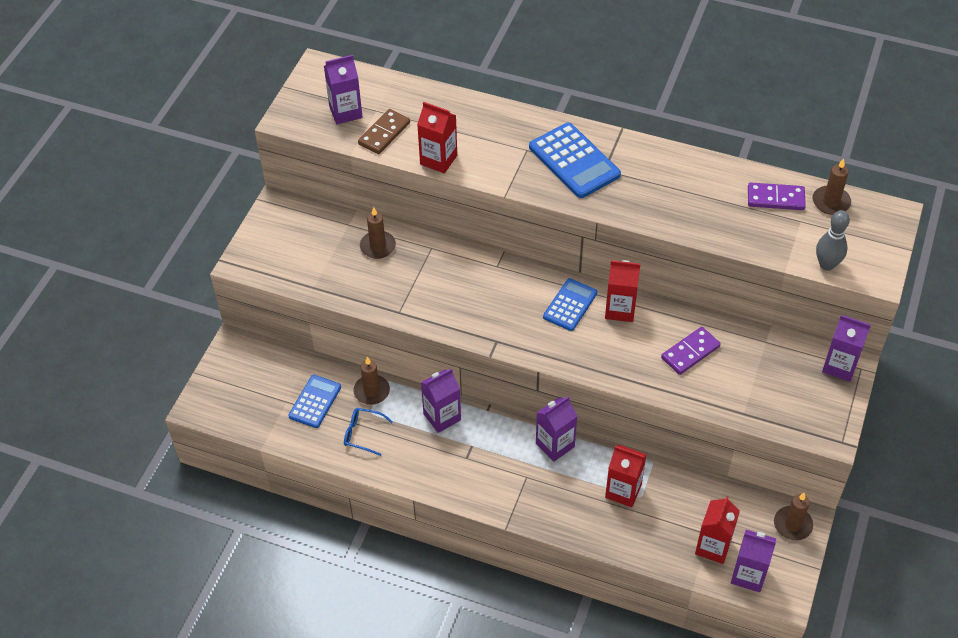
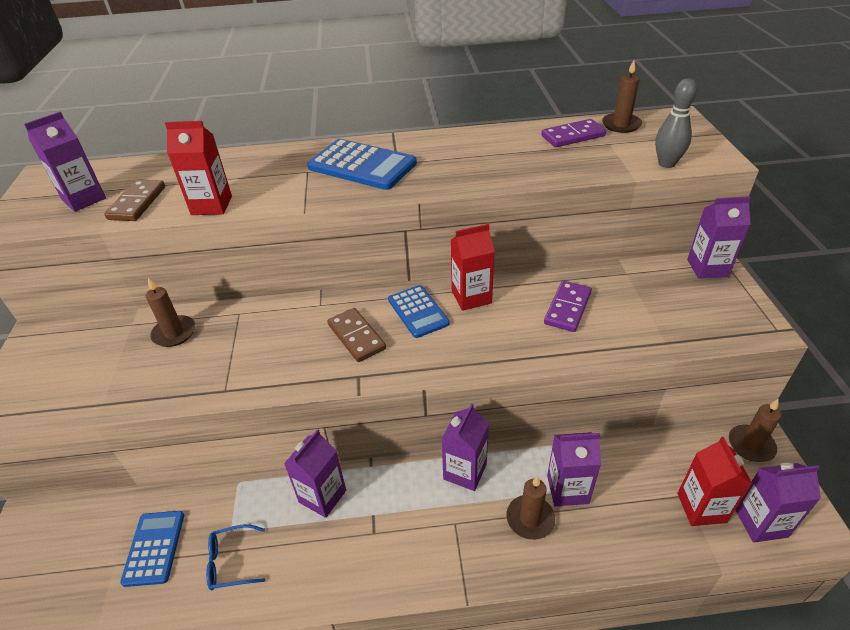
camera: 25 degrees left, 10 degrees down
brown candle [353,357,390,405] -> brown candle moved to [507,475,555,540]
blue calculator [543,278,597,331] -> blue calculator turned 150 degrees clockwise [388,285,450,338]
red carton [605,445,647,507] -> purple carton [547,432,601,506]
none -> brown domino [327,308,386,362]

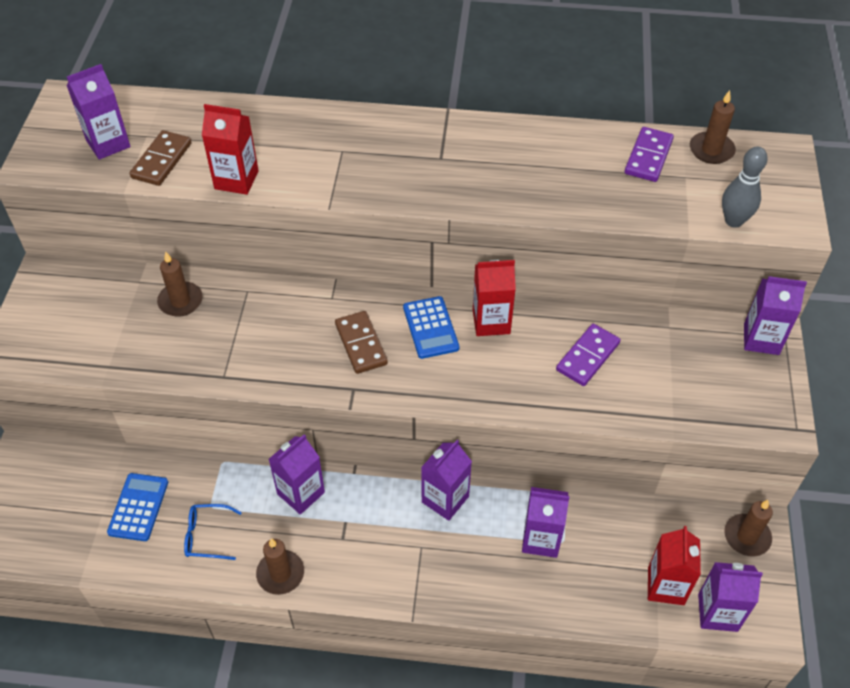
camera: 10 degrees right, 10 degrees up
blue calculator [307,139,417,190] -> none
brown candle [507,475,555,540] -> brown candle moved to [256,538,304,595]
purple domino [541,119,606,147] -> purple domino turned 60 degrees counterclockwise [625,127,674,182]

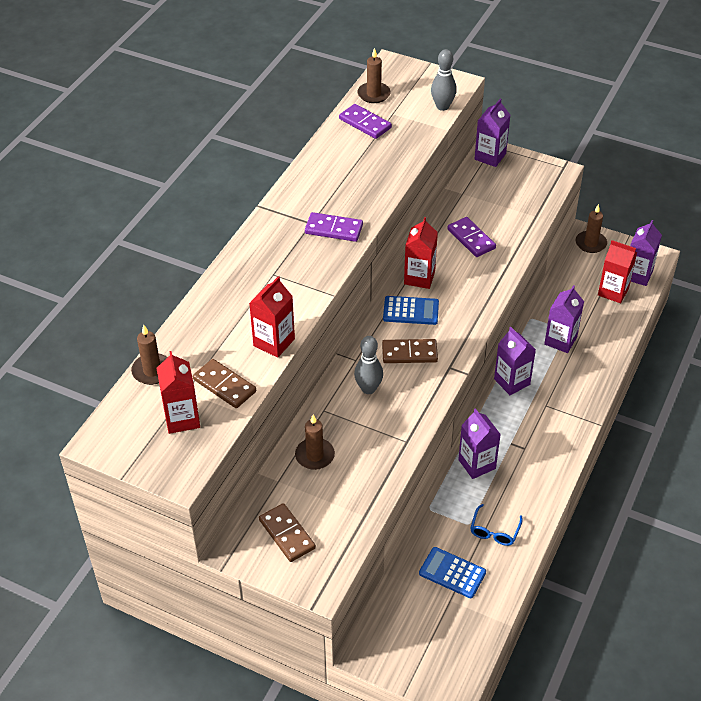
camera: 70 degrees left, 5 degrees down
purple carton [67,64,131,160] -> red carton [156,351,200,434]
brown candle [256,538,304,595] -> brown candle moved to [131,325,168,385]
none -> brown domino [259,503,316,562]
none -> purple domino [305,212,363,242]
none -> grey bowling pin [354,336,383,394]

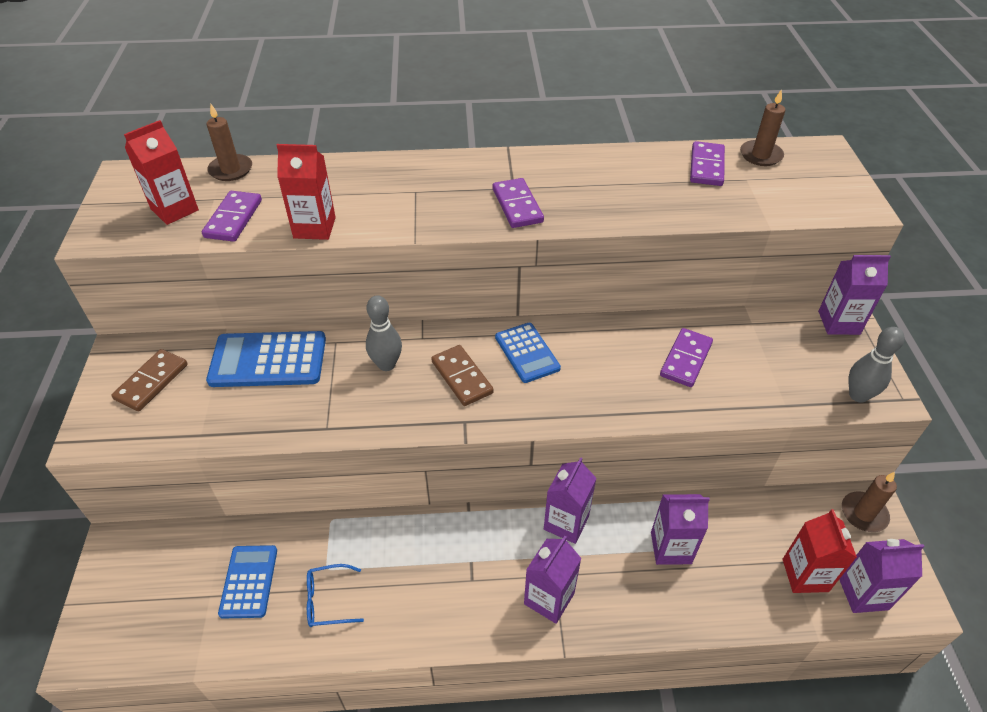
camera: 60 degrees right, 0 degrees up
brown domino [193,359,256,408] -> purple domino [202,191,262,242]
brown candle [295,415,335,470] -> blue calculator [206,331,326,387]
red carton [404,217,438,289] -> none
grey bowling pin [431,49,457,111] -> grey bowling pin moved to [848,327,905,403]
purple carton [458,408,501,479] -> purple carton moved to [524,536,582,624]

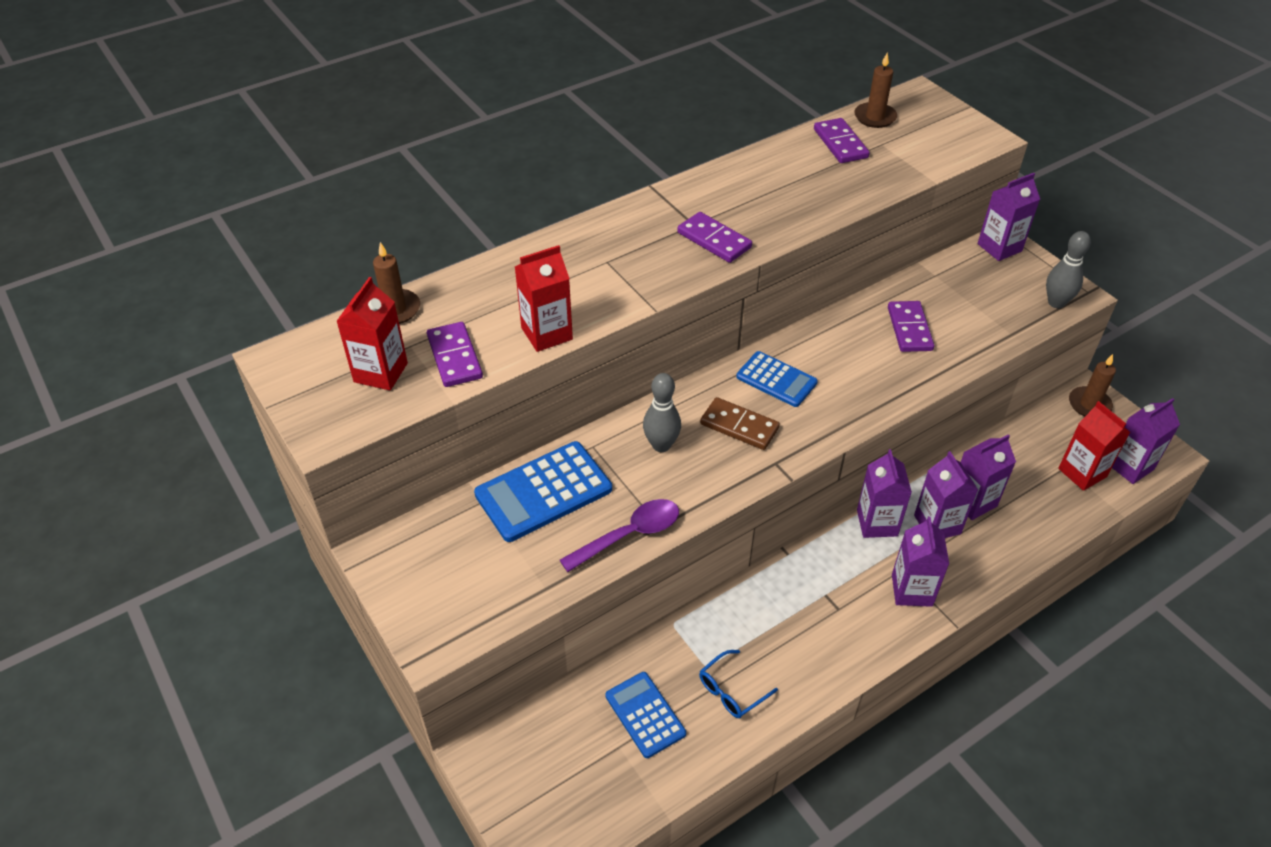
camera: 30 degrees left, 0 degrees up
brown domino [111,349,188,411] -> none
none -> purple spoon [560,499,679,572]
none -> purple carton [914,451,978,538]

